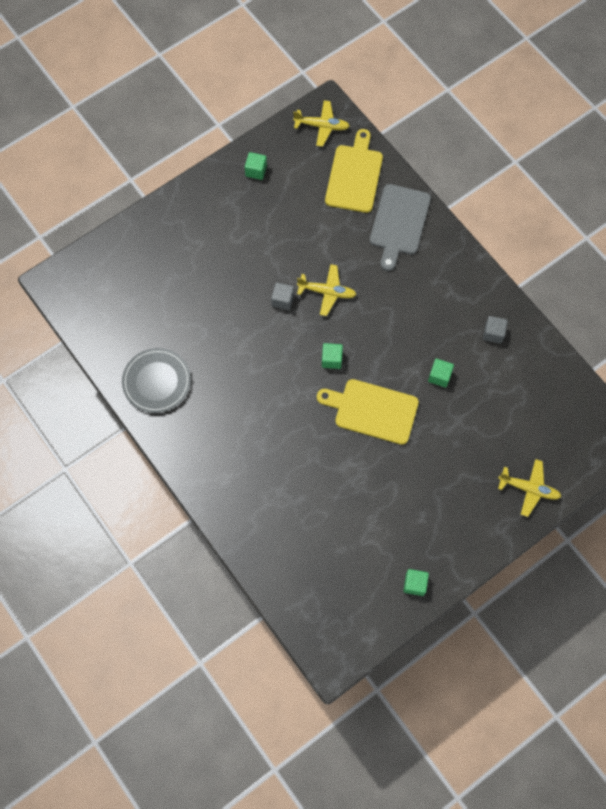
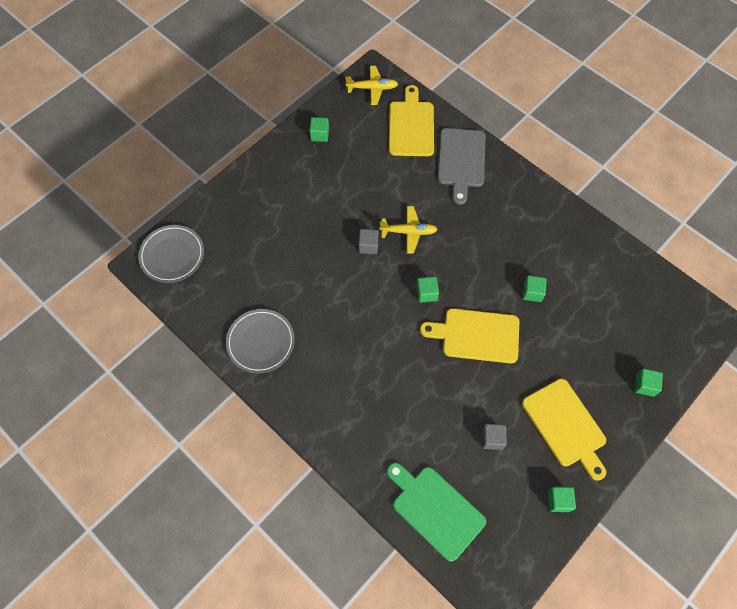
camera: 10 degrees left, 5 degrees down
grey cube [483,316,508,344] -> grey cube moved to [482,424,507,450]
yellow plane [498,459,561,517] -> green cube [635,368,663,397]
none -> grey plate [138,225,204,283]
none -> green cutting board [387,463,486,562]
none -> yellow cutting board [522,378,606,481]

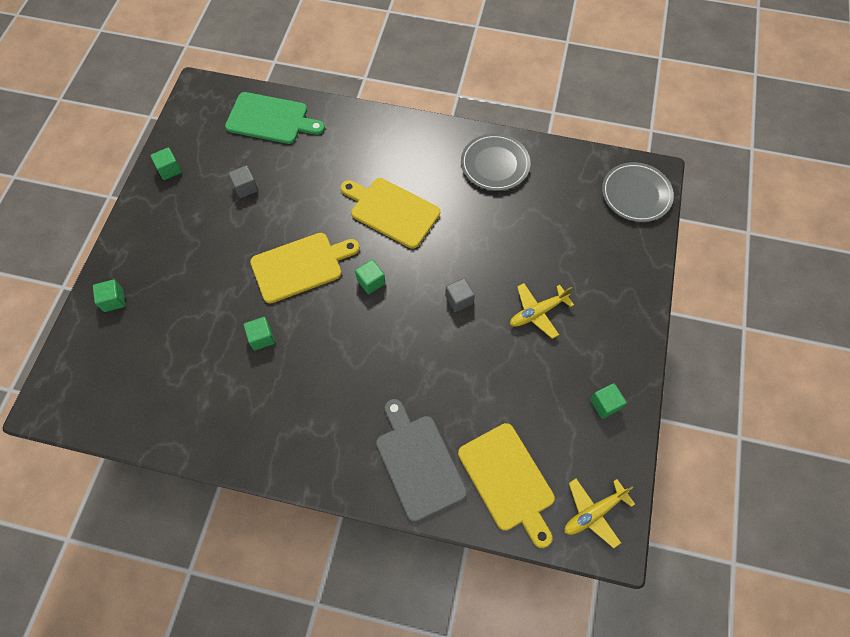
camera: 150 degrees right, 0 degrees up
yellow plane [379,206,438,254] -> yellow plane moved to [510,283,574,339]
yellow cutting board [522,378,606,481] -> yellow cutting board moved to [341,178,440,249]

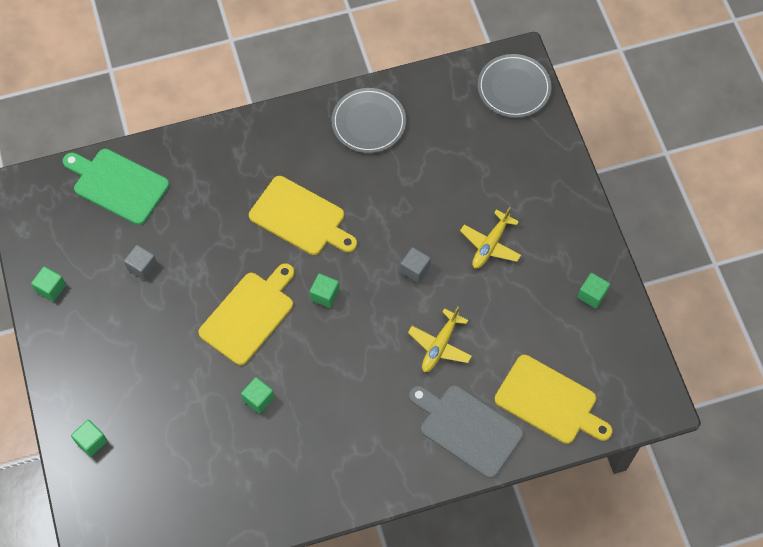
camera: 30 degrees left, 0 degrees up
green cutting board [225,92,325,144] -> green cutting board turned 135 degrees counterclockwise [63,149,169,225]
yellow cutting board [341,178,440,249] -> yellow cutting board turned 150 degrees counterclockwise [249,176,357,255]
yellow plane [564,479,635,548] -> yellow plane moved to [408,306,472,372]

